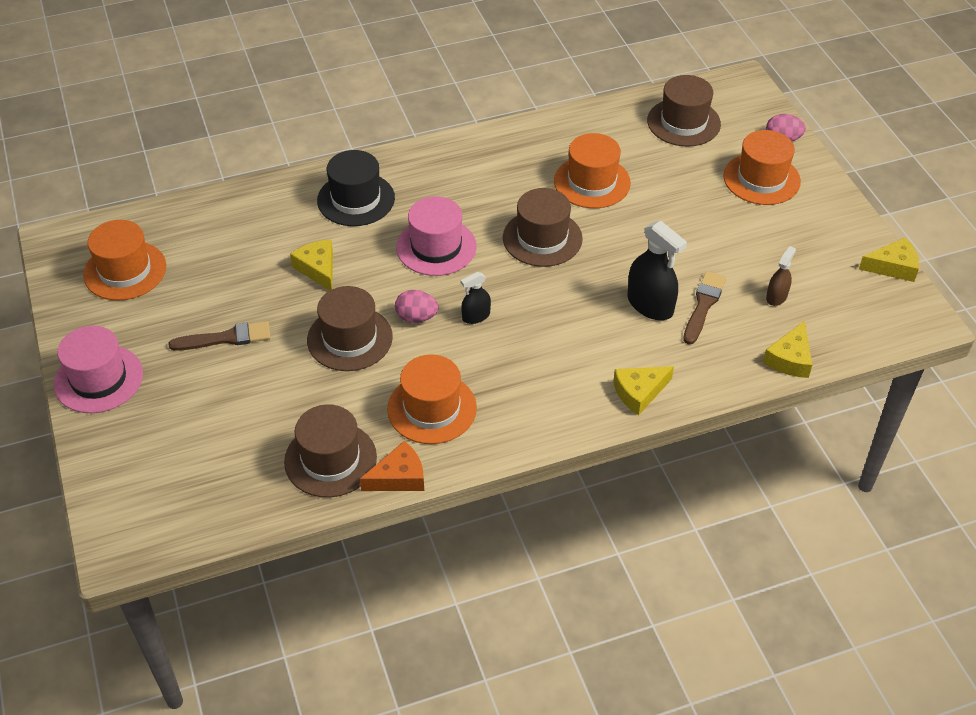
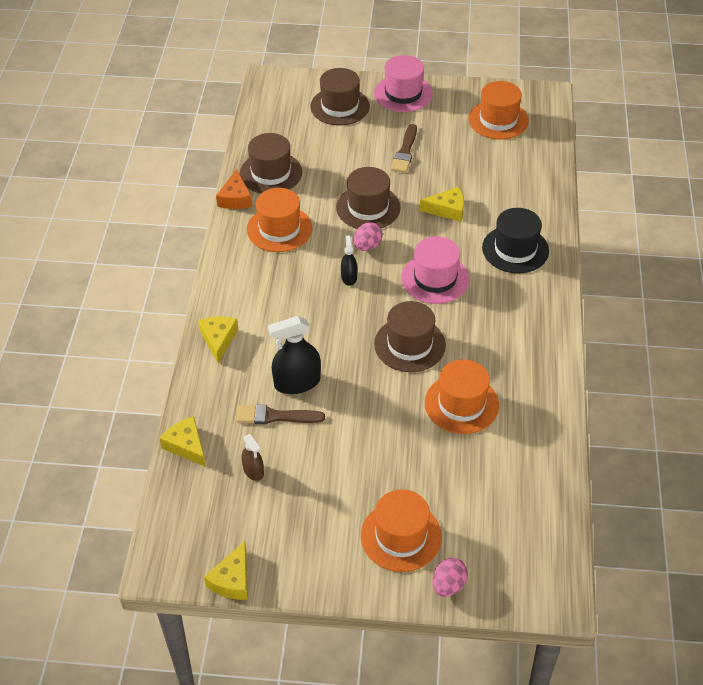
camera: 115 degrees right, 0 degrees up
brown hat [647,75,721,147] -> brown hat moved to [310,68,370,126]
brown brush [683,271,726,345] -> brown brush turned 135 degrees clockwise [236,404,325,424]

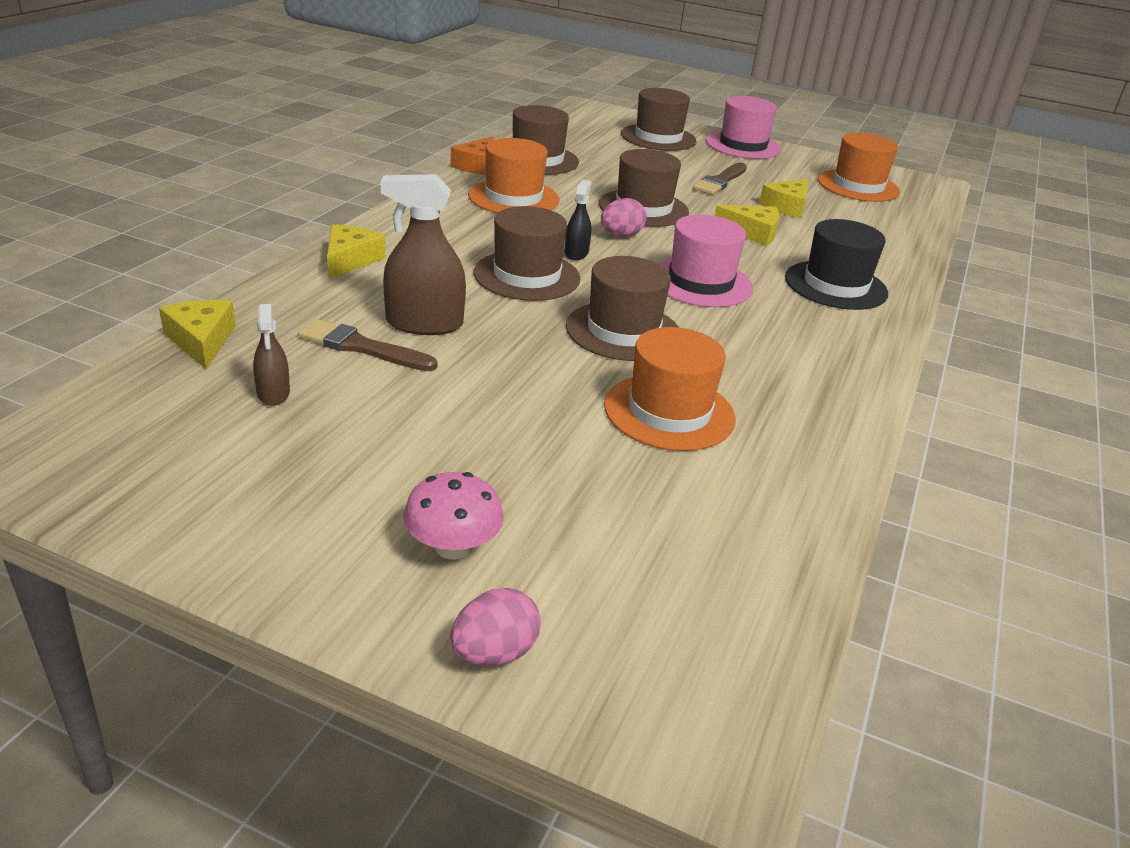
camera: 15 degrees right, 15 degrees down
yellow cheese [204,541,248,600] -> yellow cheese moved to [759,179,809,218]
black spray bottle [268,316,321,394] -> brown spray bottle [381,174,466,335]
orange hat [361,489,442,572] -> pink mushroom [403,472,504,559]
none -> brown hat [474,206,580,301]

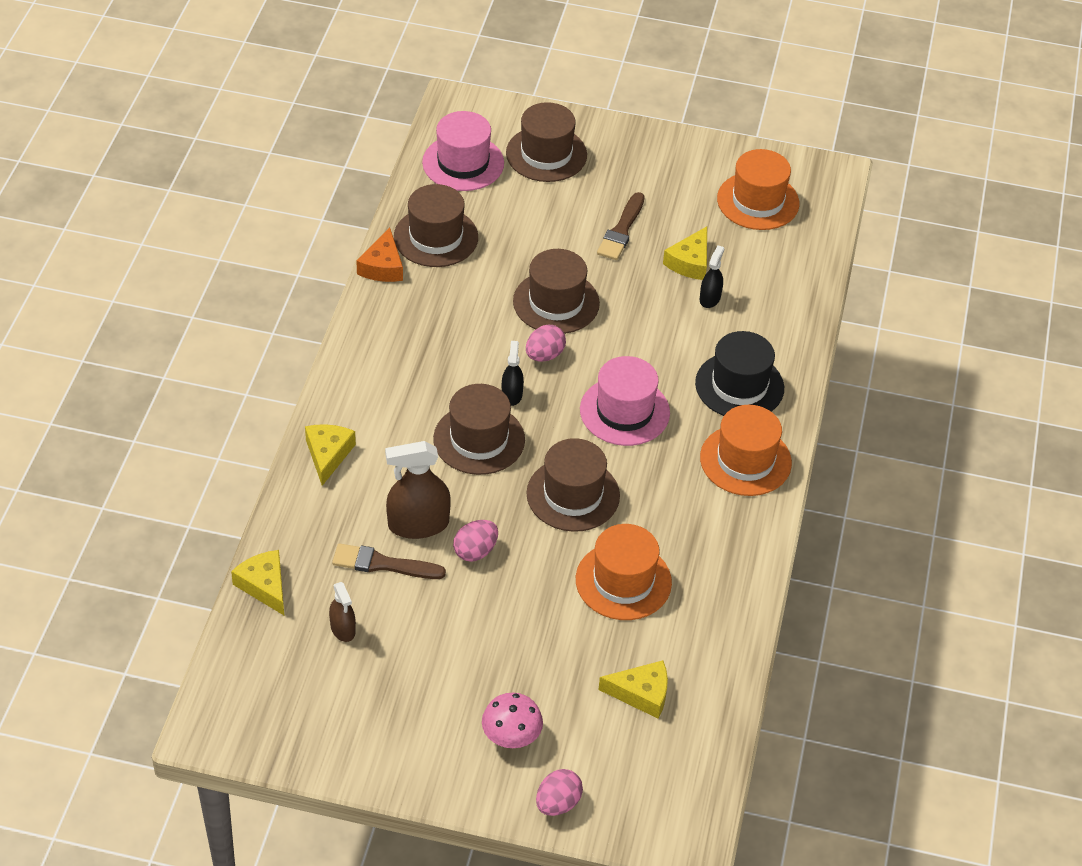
camera: 10 degrees left, 15 degrees up
orange hat [468,138,559,213] -> orange hat moved to [700,405,792,496]
pink hat [706,96,781,159] -> pink hat moved to [422,111,504,191]
yellow cheese [715,205,780,246] -> yellow cheese moved to [598,660,668,719]
none -> pink egg [453,520,498,562]
none -> black spray bottle [700,245,724,308]

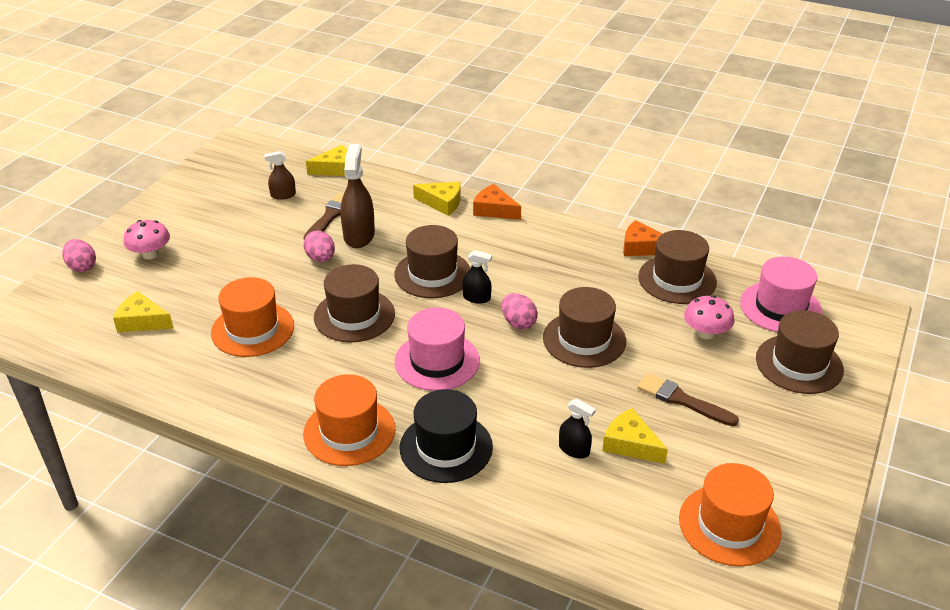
camera: 105 degrees right, 10 degrees down
yellow cheese [598,660,668,719] -> yellow cheese turned 90 degrees clockwise [113,291,173,332]
none -> orange cheese [473,184,521,220]
none -> pink mushroom [684,295,735,339]

